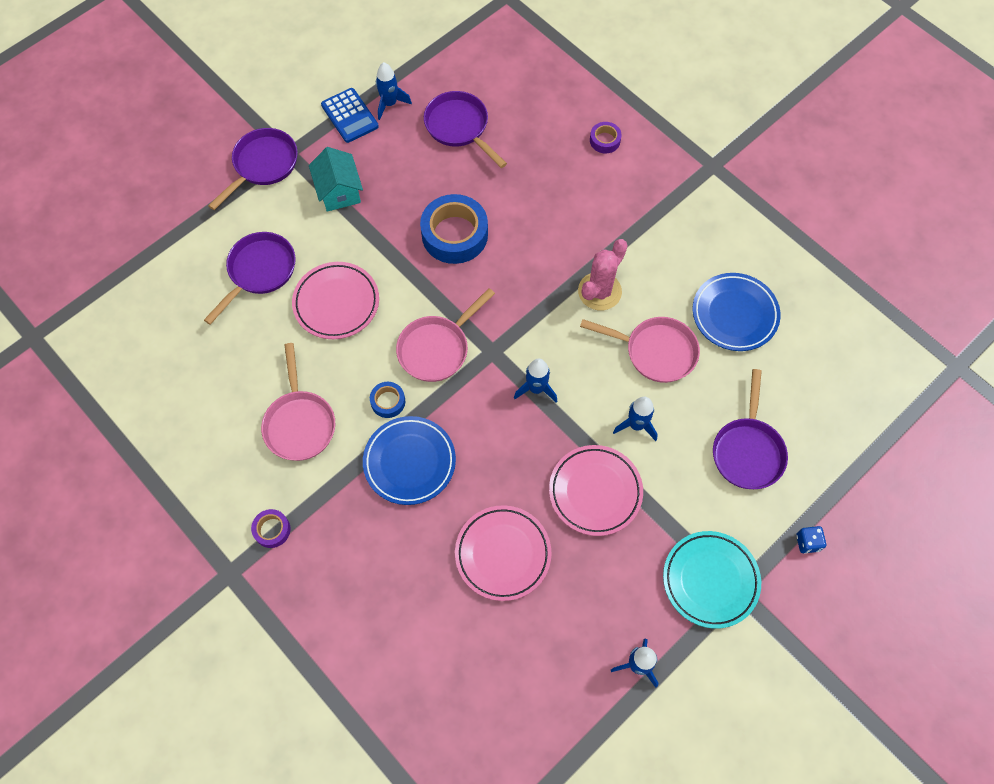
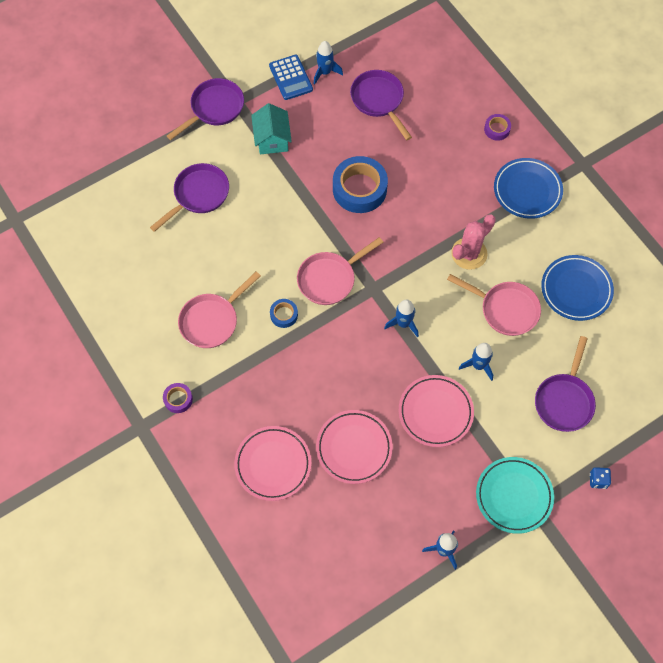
camera: 10 degrees right, 0 degrees up
pink pan [261,343,335,461] -> pink pan turned 45 degrees clockwise [178,271,261,348]
pink plate [292,262,379,339] -> pink plate moved to [234,426,311,501]
blue plate [363,416,456,505] -> blue plate moved to [494,158,563,219]

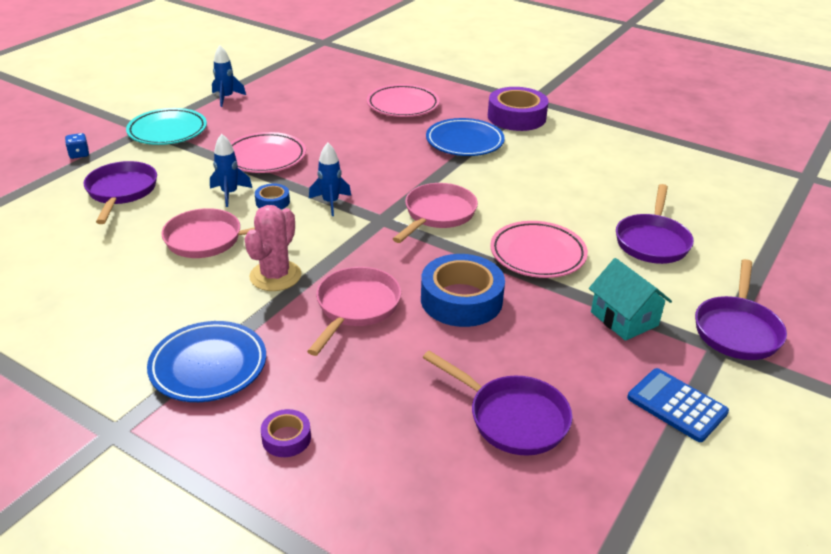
camera: 155 degrees right, 30 degrees down
purple tape [163,383,193,413] -> purple tape [488,87,549,131], size x2.07
pink pan [178,271,261,348] -> pink pan moved to [307,267,401,356]
blue tape [270,299,298,328] -> blue tape moved to [255,183,290,210]
blue rocket [314,41,343,85] -> none
pink plate [316,410,393,484] -> pink plate moved to [490,221,588,278]
blue plate [541,255,614,321] -> blue plate moved to [426,118,505,156]

